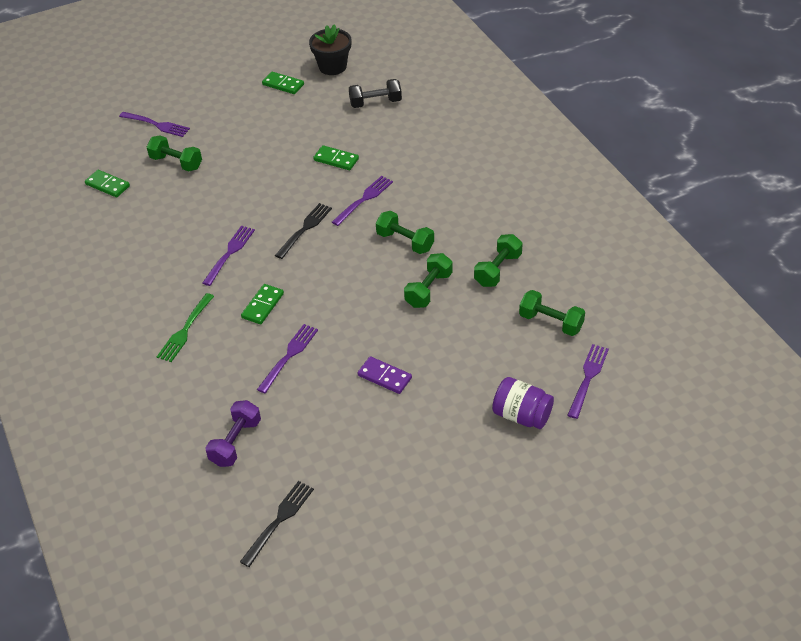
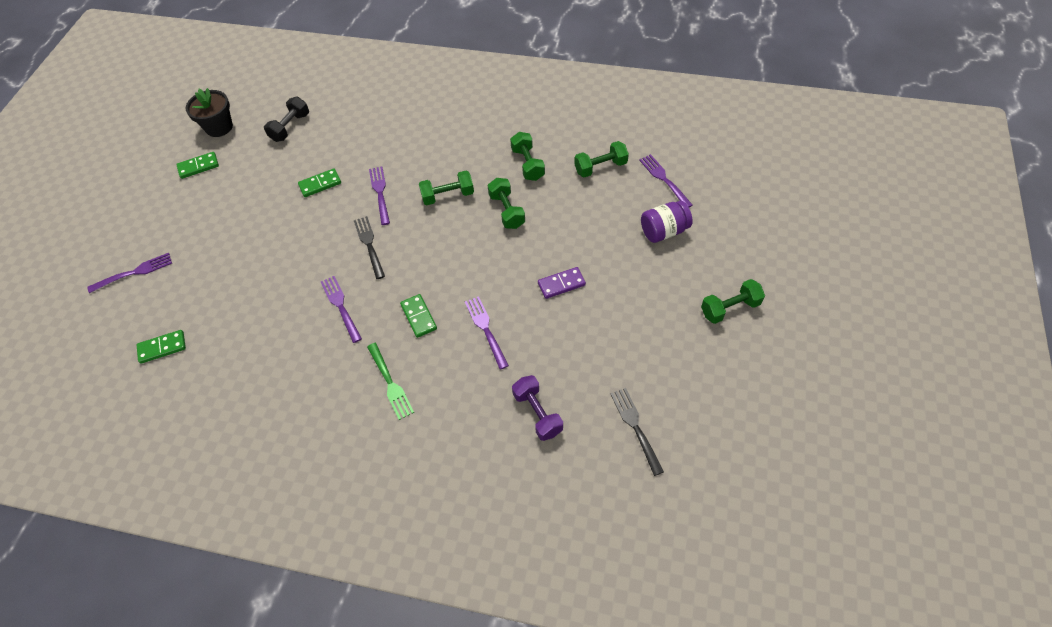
camera: 50 degrees left, 10 degrees up
green dumbbell [147,136,202,171] -> green dumbbell moved to [701,279,765,324]

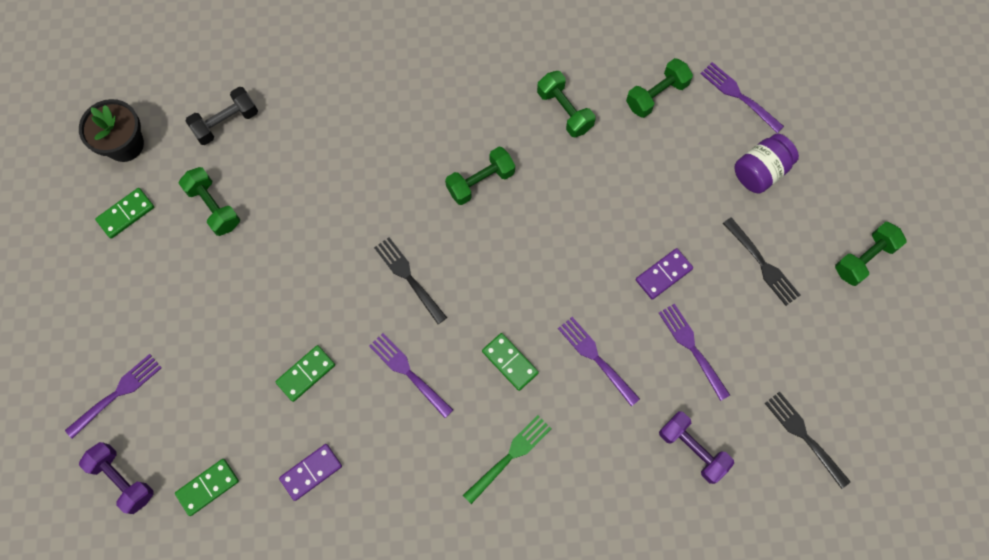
camera: 20 degrees left, 15 degrees up
black dumbbell [264,97,309,142] -> black dumbbell turned 45 degrees clockwise [186,87,258,145]
green domino [298,168,341,197] -> green domino moved to [275,345,335,402]
green fork [367,343,414,420] -> green fork turned 90 degrees counterclockwise [463,415,552,504]
purple fork [369,167,390,225] -> purple fork moved to [659,303,730,401]
green dumbbell [487,178,525,229] -> green dumbbell moved to [179,167,240,236]
none -> purple dumbbell [79,442,154,514]
none -> purple domino [279,444,342,501]
none -> black fork [723,217,800,306]

